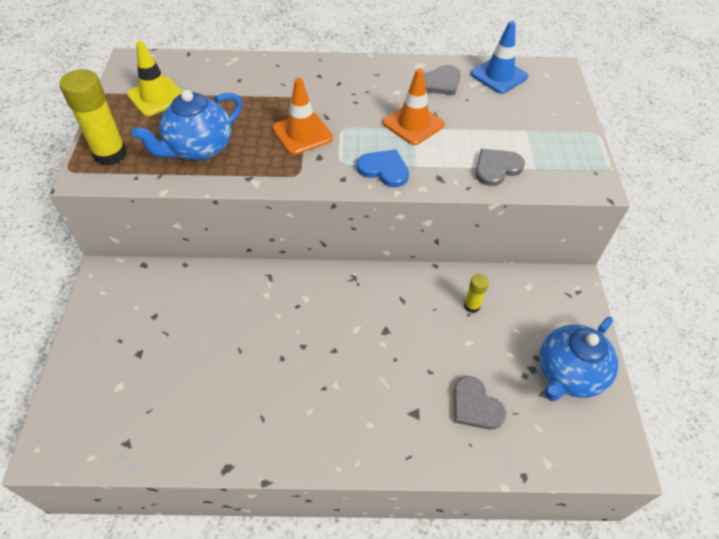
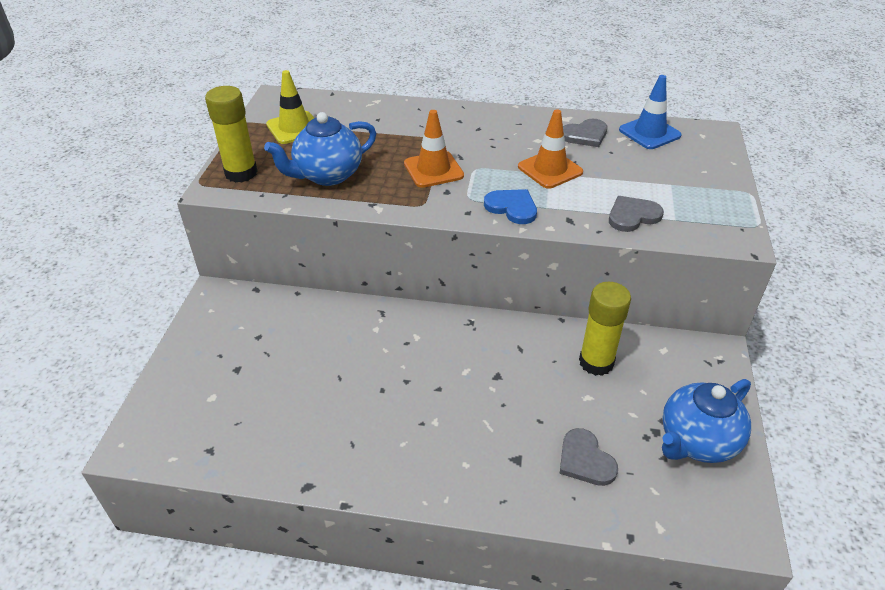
camera: 10 degrees right, 10 degrees down
yellow glue stick [464,274,489,313] -> yellow glue stick [579,282,631,376], size x1.93

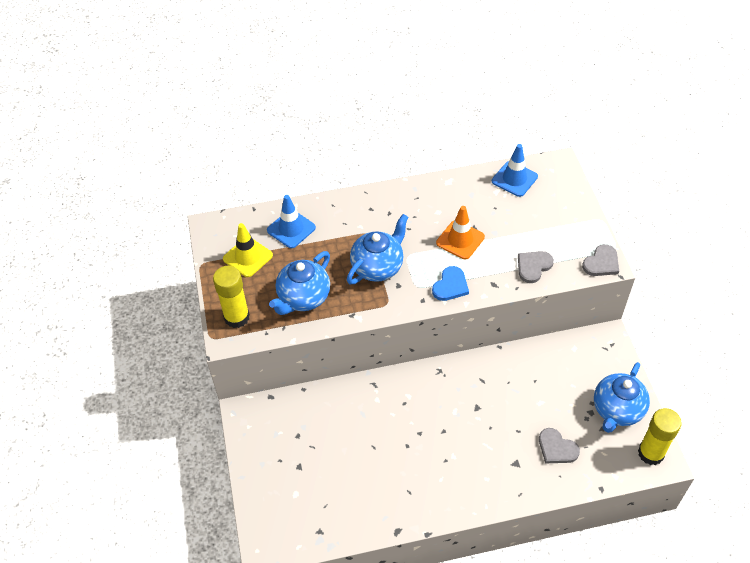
camera: 20 degrees left, 10 degrees up
orange traffic cone [404,110,464,188] -> blue teapot [347,214,408,284]
blue heart [484,189,537,224] -> blue heart turned 105 degrees clockwise [432,266,469,301]
grey heart [563,119,607,147] -> grey heart moved to [582,244,619,276]
yellow glue stick [579,282,631,376] -> yellow glue stick moved to [638,408,682,465]
none -> blue traffic cone [267,195,316,248]

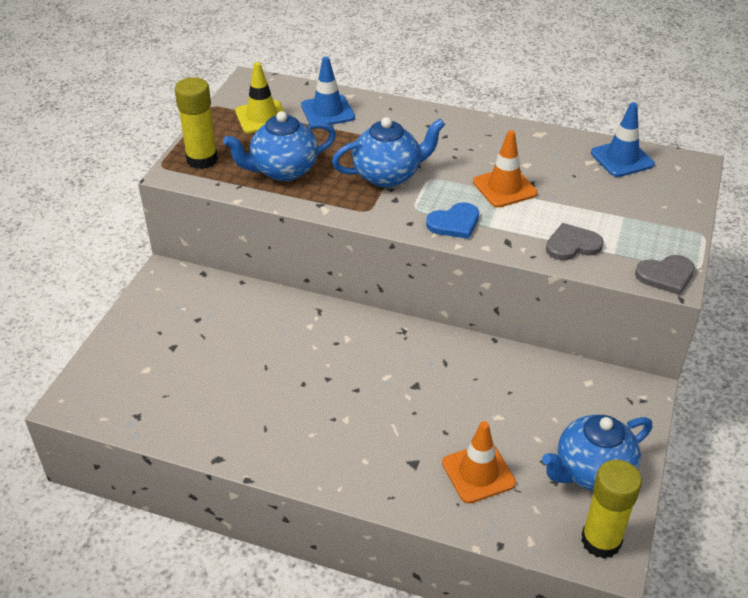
camera: 30 degrees right, 10 degrees down
grey heart [539,428,580,463] -> orange traffic cone [442,421,516,503]

